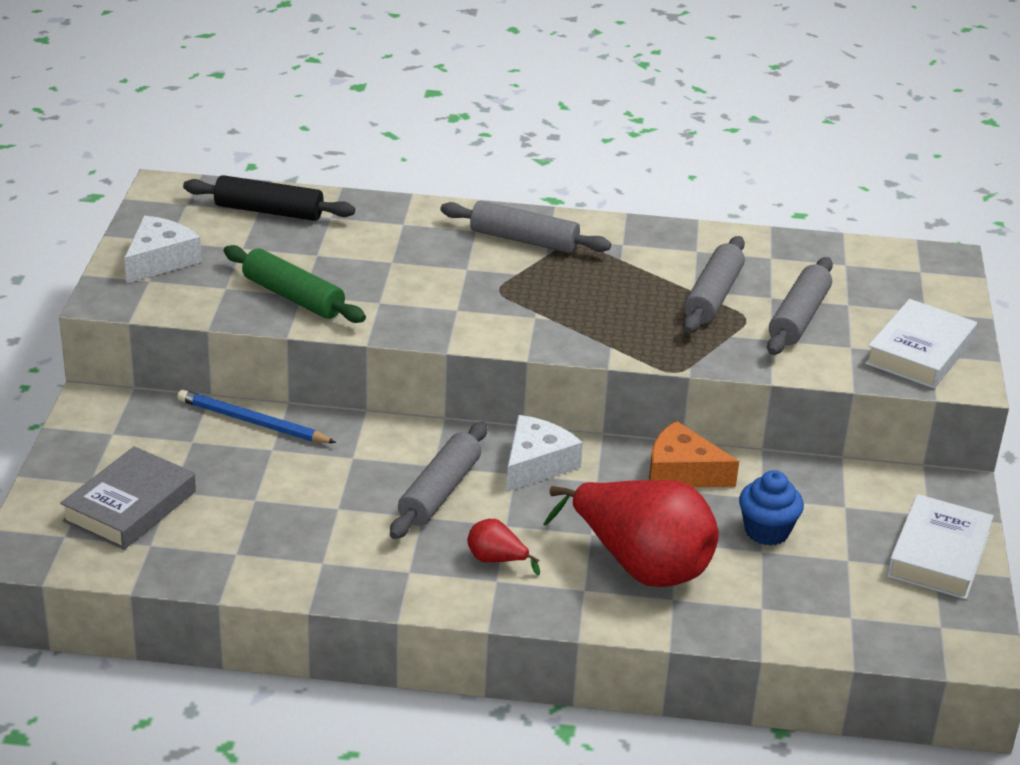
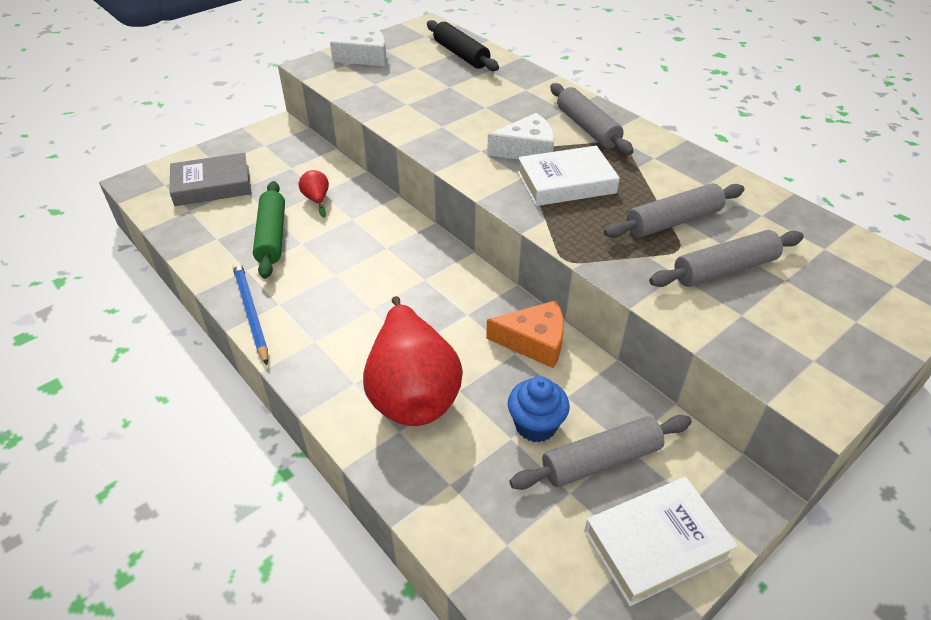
camera: 45 degrees right, 10 degrees up
blue pencil [177,390,336,443] -> blue pencil moved to [233,262,268,365]
green rolling pin [224,245,366,323] -> green rolling pin moved to [253,181,285,279]
grey rolling pin [390,422,487,539] -> grey rolling pin moved to [510,415,692,490]
red pear [467,519,540,575] -> red pear moved to [299,170,329,218]
white cheese [506,415,583,492] -> white cheese moved to [487,113,555,159]
orange cheese [649,421,739,487] -> orange cheese turned 120 degrees clockwise [486,300,564,369]
white book [865,299,977,388] -> white book moved to [517,146,620,206]

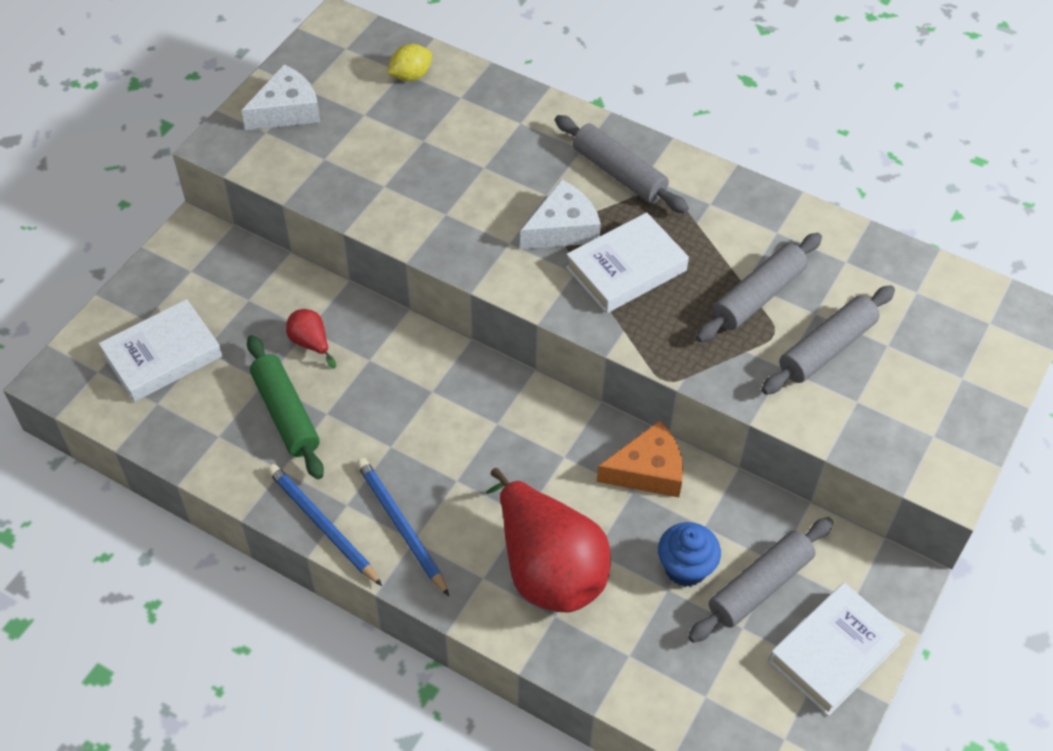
camera: 20 degrees left, 10 degrees up
grey book [170,153,252,206] -> white book [98,299,222,402]
black rolling pin [427,20,499,71] -> yellow lemon [387,44,432,81]
none -> blue pencil [356,458,449,596]

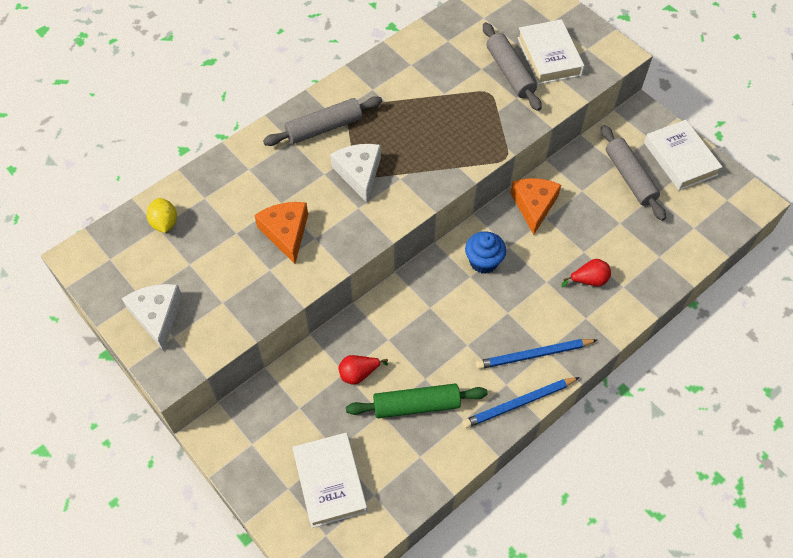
camera: 70 degrees left, 5 degrees up
red pear [486,468,611,612] -> red pear [561,259,611,288], size x0.42
white book [566,212,689,314] -> white book moved to [517,19,584,85]
blue cupcake [658,522,721,587] -> blue cupcake moved to [465,231,506,274]
grey rolling pin [696,233,822,342] -> none
none -> orange cheese [254,202,308,264]

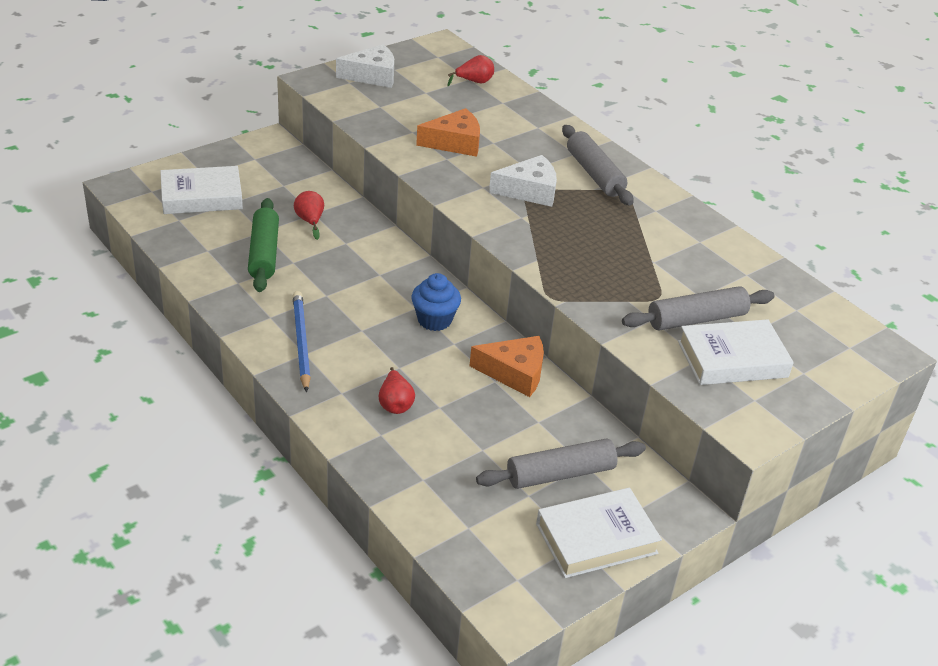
camera: 90 degrees right, 20 degrees down
yellow lemon [147,198,177,233] -> red pear [447,55,494,86]
blue pencil [462,377,580,428] -> none

